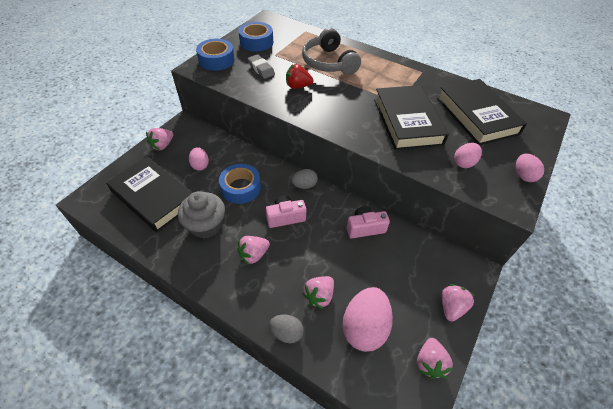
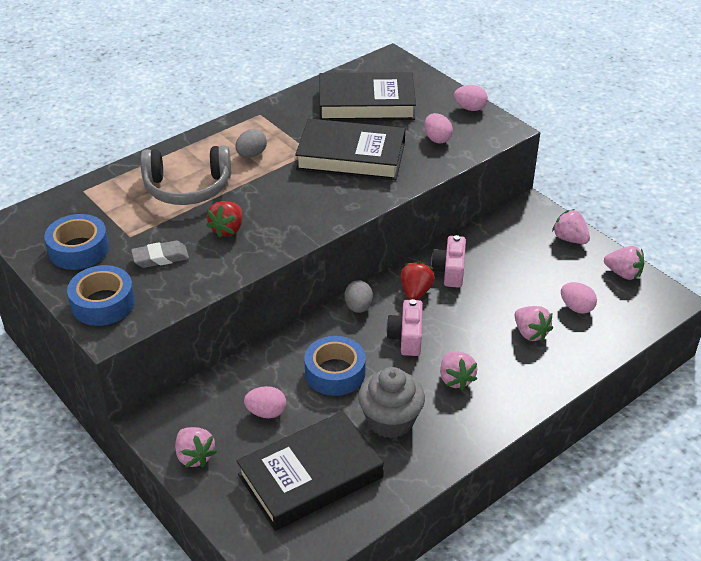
camera: 70 degrees left, 10 degrees down
grey egg [269,315,304,343] -> grey egg moved to [236,129,267,157]
pink egg [342,287,393,352] -> pink egg [561,282,597,314], size x0.55
none -> red strawberry [400,261,435,300]

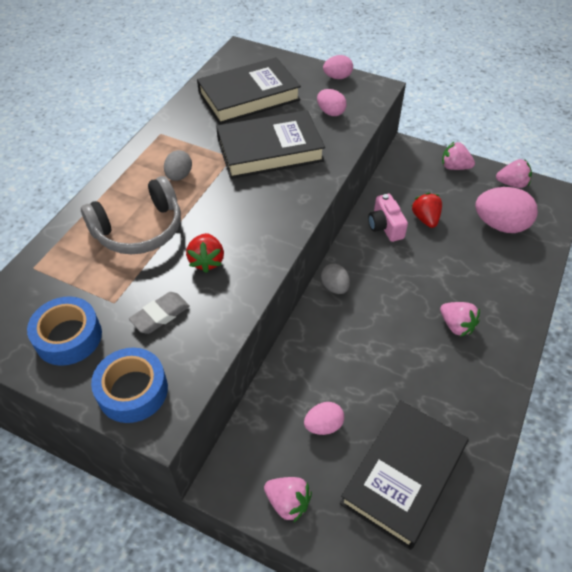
camera: 25 degrees left, 10 degrees up
blue tape [304,336,366,396] -> none
grey cupcake [358,367,425,438] -> none
pink camera [386,299,423,356] -> none
red strawberry [400,261,435,300] -> red strawberry moved to [412,193,442,228]
pink strawberry [514,306,553,342] -> none
pink egg [561,282,597,314] -> pink egg [475,187,538,233], size x1.81

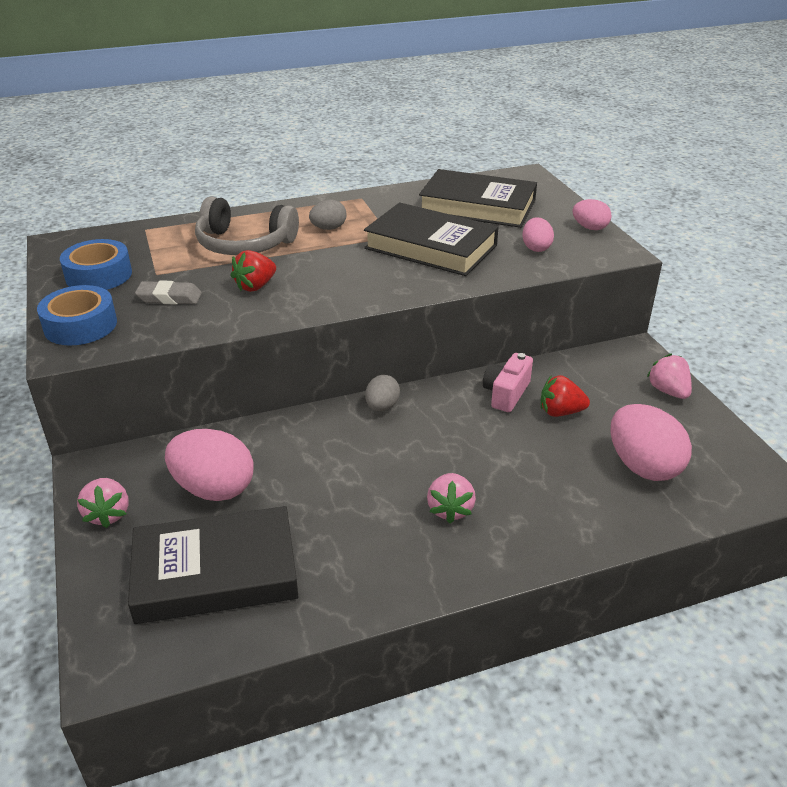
camera: 45 degrees right, 15 degrees down
pink egg [304,402,344,435] -> pink egg [165,429,254,501], size x1.81
red strawberry [412,193,442,228] -> red strawberry turned 120 degrees counterclockwise [541,375,590,417]
pink strawberry [496,159,532,188] -> none

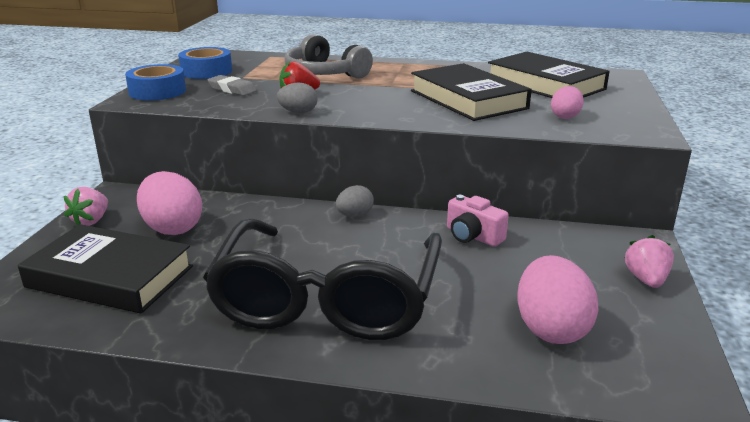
camera: 30 degrees right, 10 degrees down
grey egg [309,199,347,230] -> grey egg moved to [277,82,318,113]
pink strawberry [427,473,476,523] -> black glasses [203,219,442,340]
pink camera [483,353,533,412] -> pink camera turned 105 degrees counterclockwise [447,195,509,247]
red strawberry [541,375,590,417] -> none
pink egg [572,199,611,230] -> none

